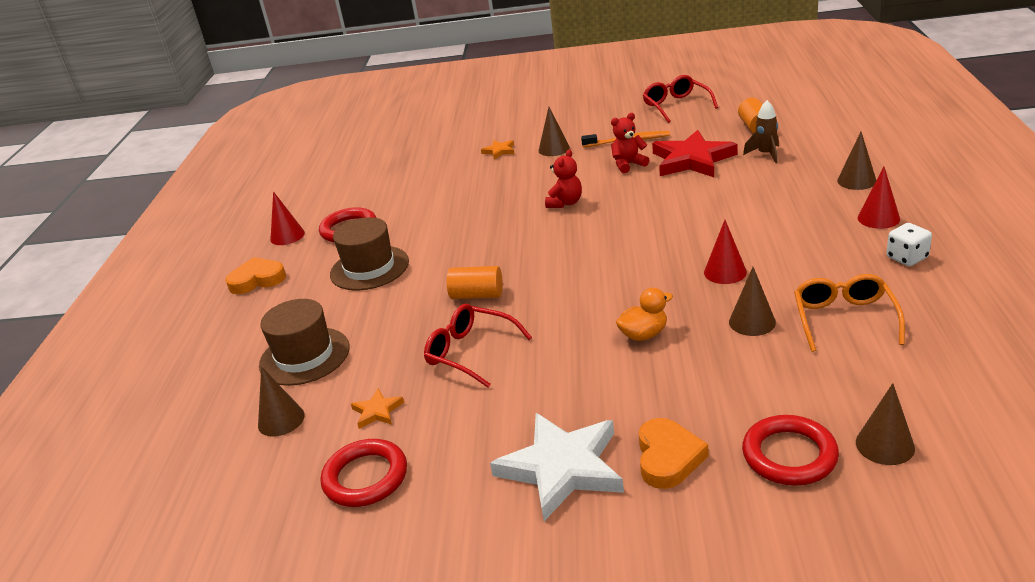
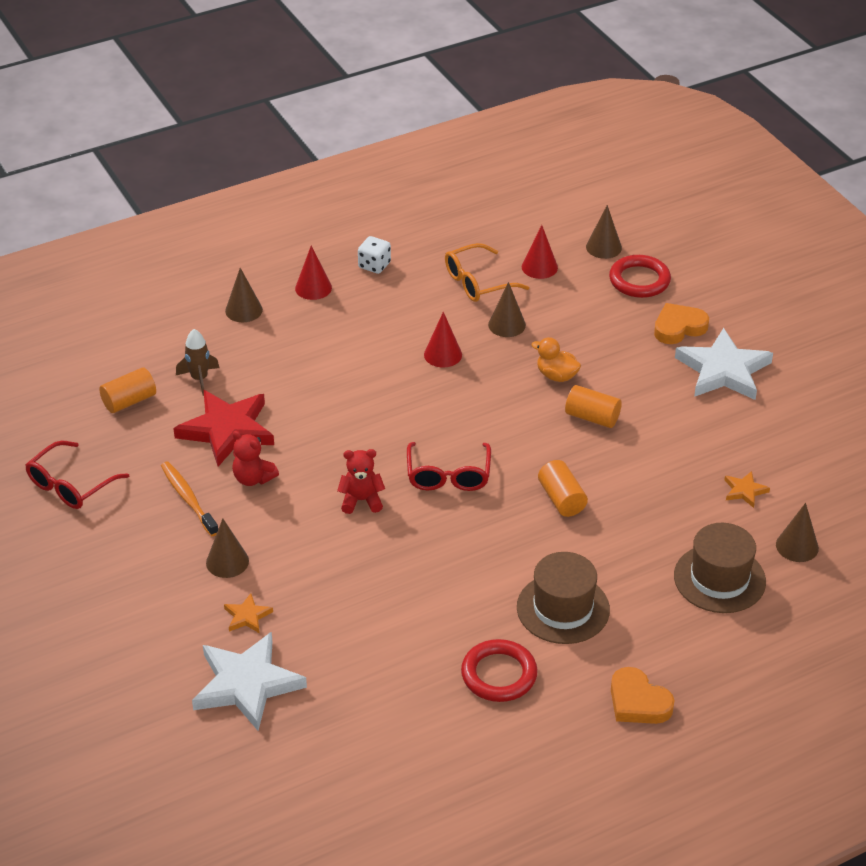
camera: 125 degrees left, 10 degrees up
red cone [270,191,305,245] -> red cone moved to [522,225,558,279]
red ring [321,439,407,507] -> none
red glasses [424,304,532,388] -> red glasses moved to [407,442,491,491]
none -> white star [192,632,307,730]
none -> orange cylinder [565,385,622,428]

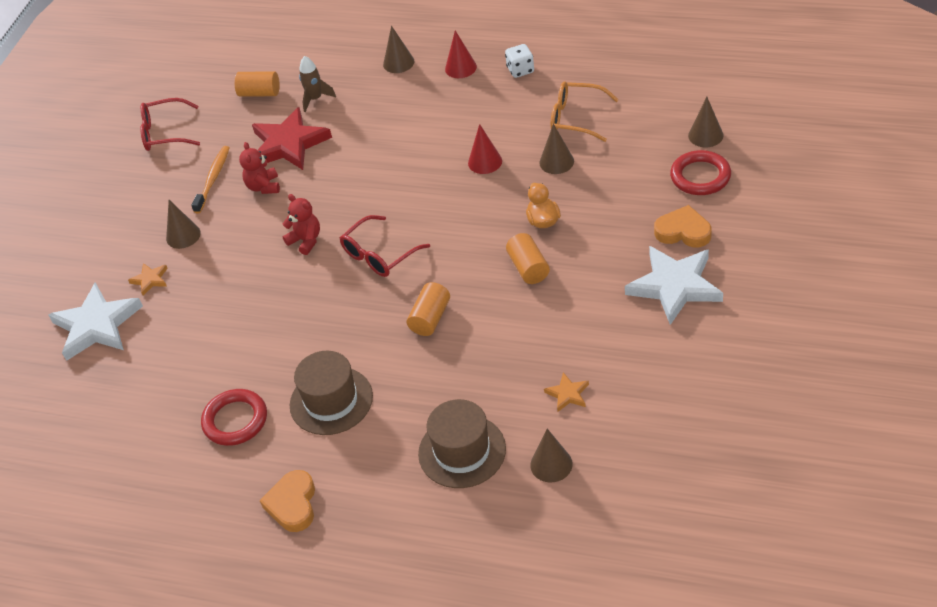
camera: 50 degrees right, 5 degrees up
red cone [522,225,558,279] -> none

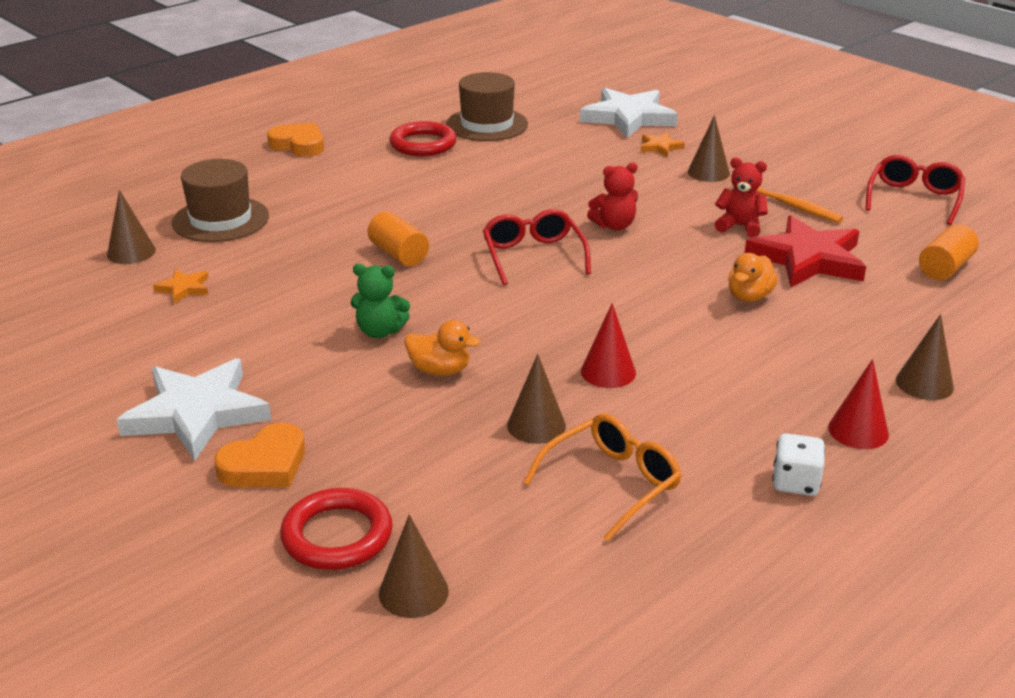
camera: 115 degrees right, 15 degrees down
brown hat [290,351,373,435] -> brown hat moved to [446,72,528,141]
brown rocket [299,56,336,112] -> none
orange cylinder [506,233,550,284] -> green teddy bear [351,264,410,338]
none -> orange duck [728,253,778,302]

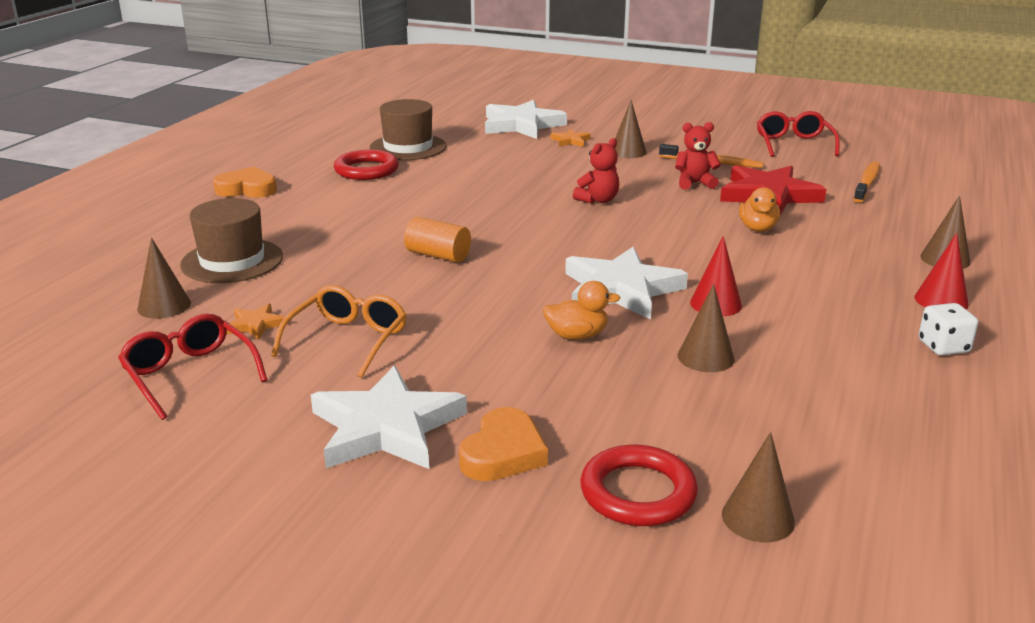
camera: 25 degrees left, 5 degrees down
green teddy bear [351,264,410,338] -> none
red glasses [483,209,591,285] -> red glasses moved to [118,314,268,420]
orange glasses [523,413,682,542] -> orange glasses moved to [271,285,407,378]
orange cylinder [919,224,979,280] -> orange toothbrush [854,162,880,203]
none -> white star [565,247,688,320]

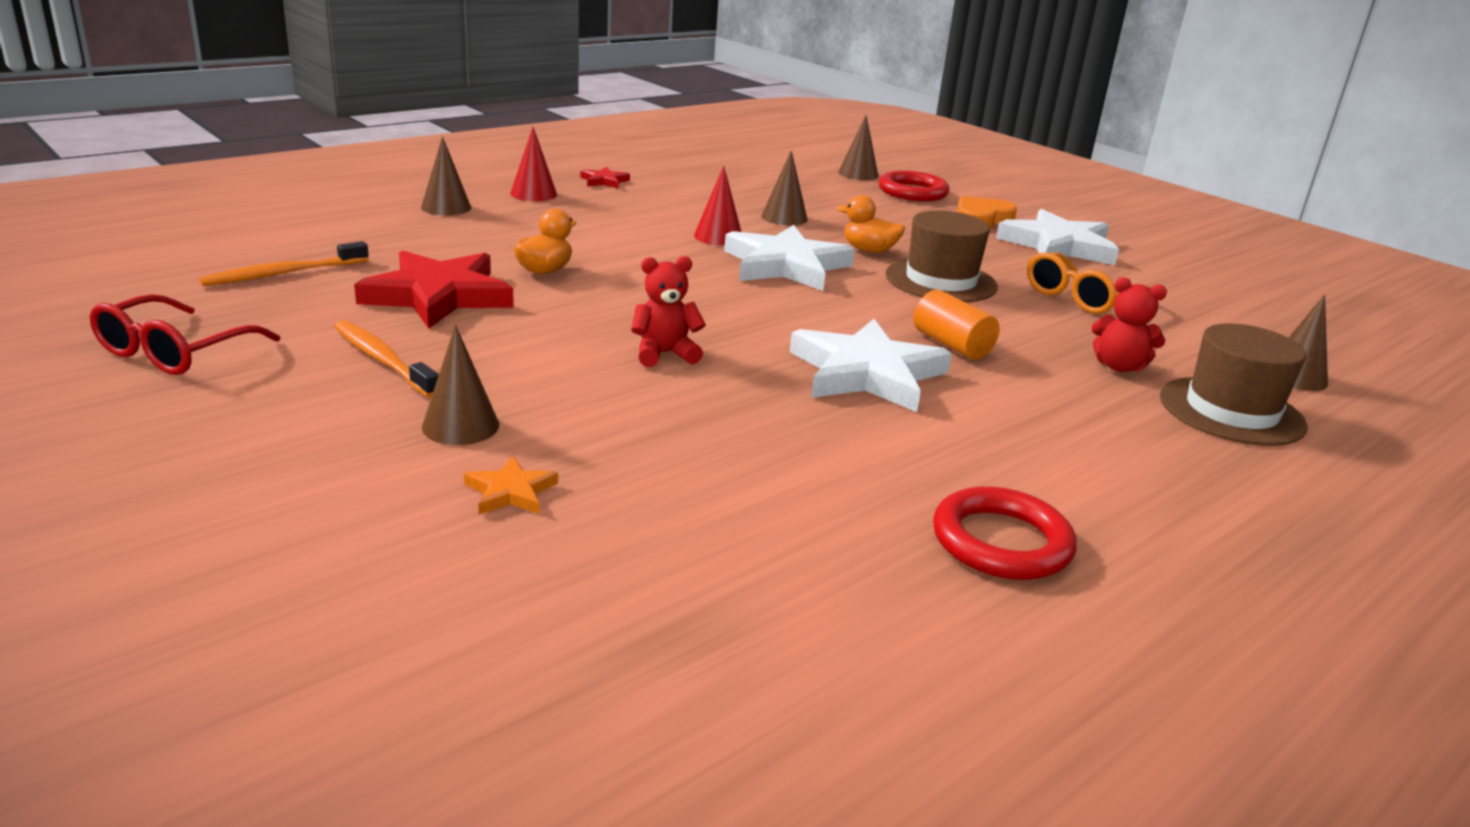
camera: 155 degrees left, 0 degrees up
red glasses [118,314,268,420] -> none
orange heart [213,167,277,198] -> none
orange star [227,304,285,340] -> none
brown hat [370,99,447,160] -> brown hat moved to [885,211,998,302]
white star [485,100,567,139] -> white star moved to [790,319,952,412]
red teddy bear [675,122,721,190] -> red teddy bear moved to [1091,277,1167,372]
white dice [919,303,978,356] -> red star [581,167,630,188]

